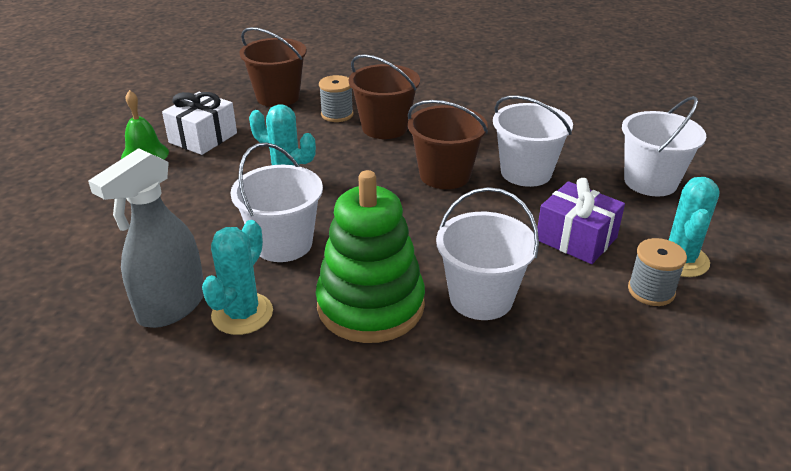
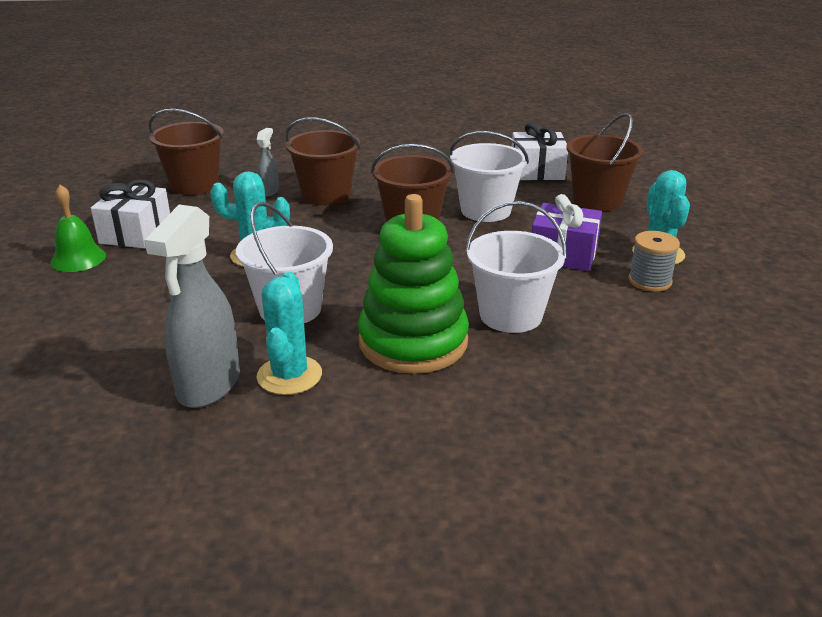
camera: 20 degrees left, 5 degrees down
grey spool [319,75,354,122] -> grey spray bottle [257,128,279,197]
white bucket [622,96,706,196] -> brown bucket [566,113,643,211]
none -> white gift [512,122,568,180]

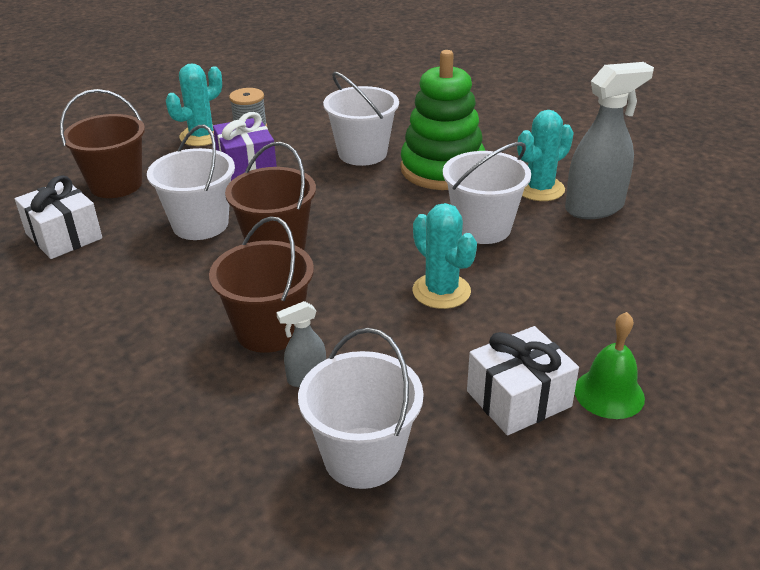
camera: 130 degrees left, 5 degrees up
brown bucket [149,109,224,195] -> white bucket [298,328,423,489]

